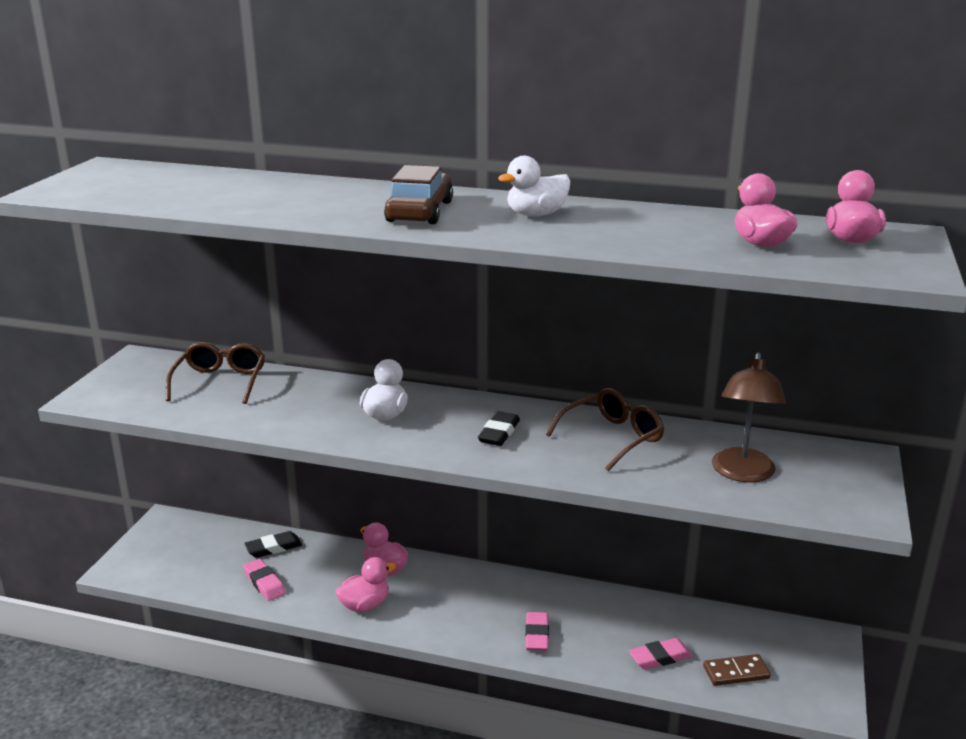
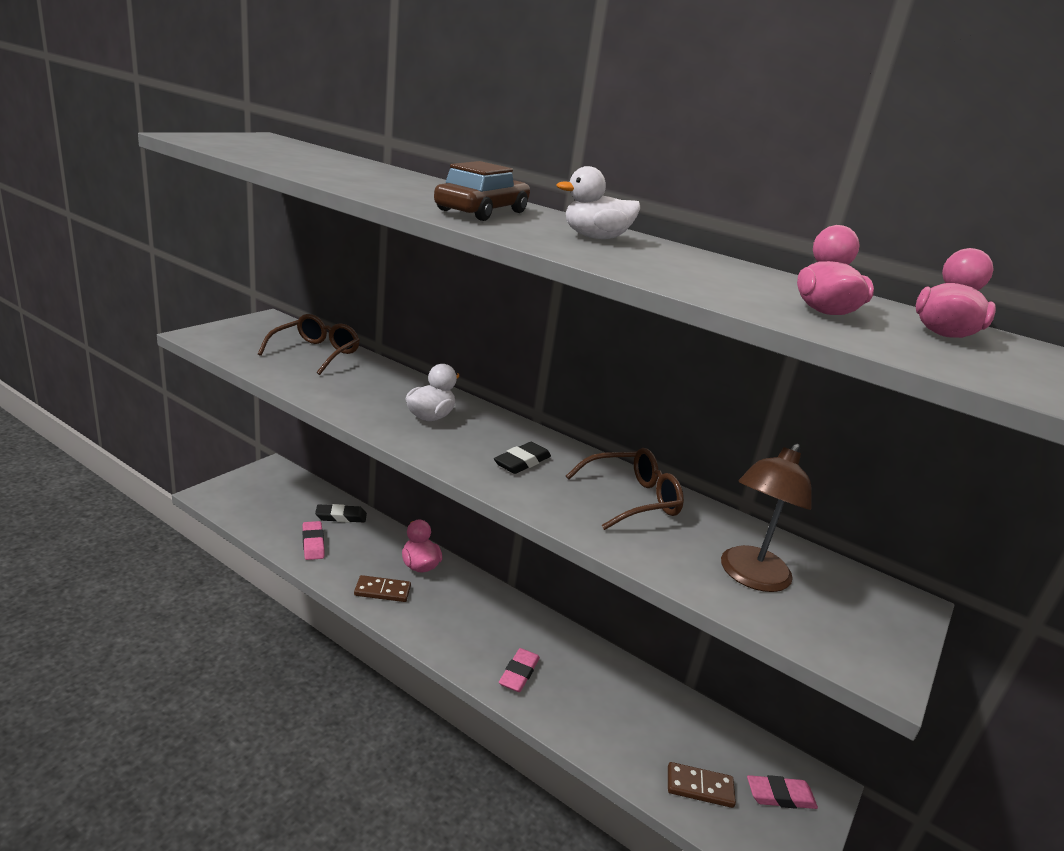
camera: 15 degrees right, 0 degrees up
pink duck [335,557,396,612] -> brown domino [354,575,411,602]
pink eraser [629,638,693,669] -> pink eraser moved to [747,775,818,809]

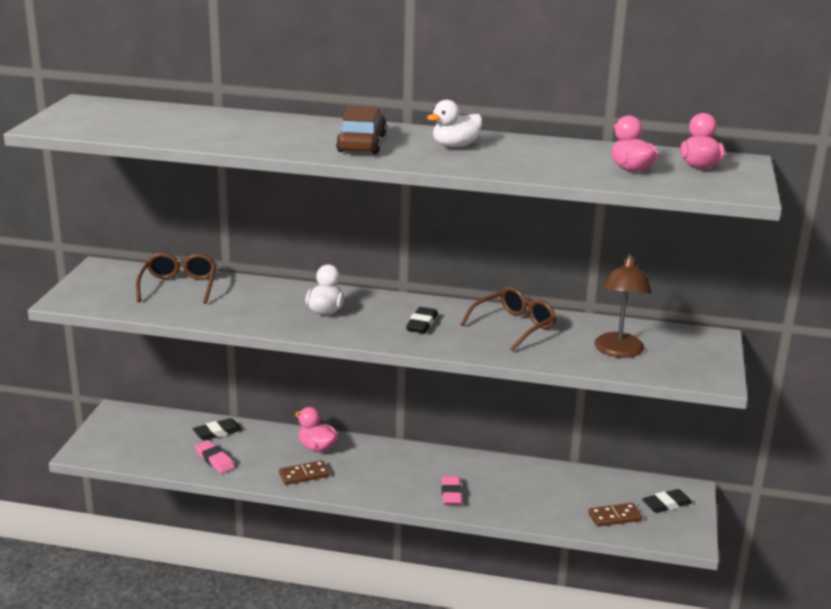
camera: 20 degrees left, 0 degrees up
pink eraser [747,775,818,809] -> black eraser [642,489,692,513]

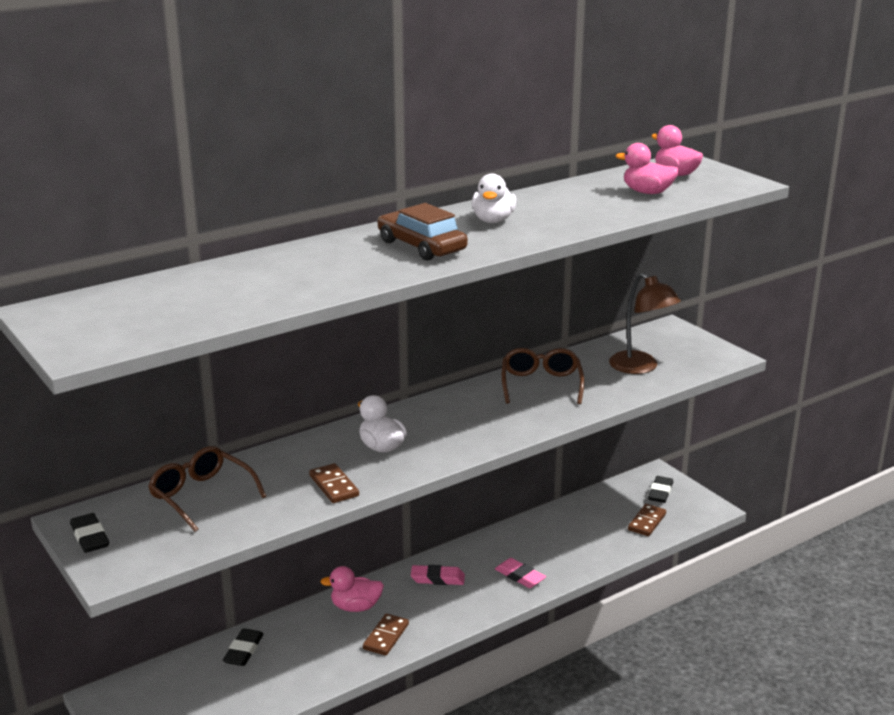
camera: 45 degrees left, 0 degrees up
pink eraser [195,440,235,473] -> pink eraser moved to [411,565,465,585]
black eraser [406,307,438,334] -> black eraser moved to [70,513,109,553]
none -> brown domino [309,463,359,503]

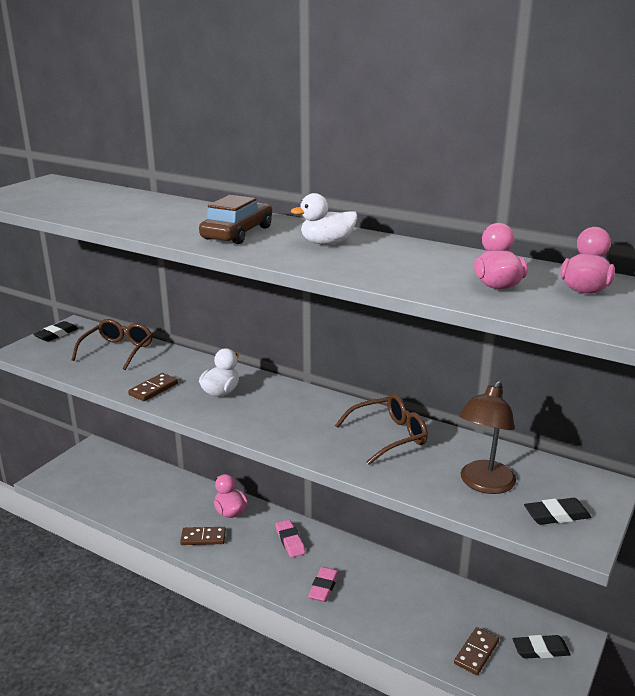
camera: 65 degrees right, 0 degrees up
black eraser [223,628,264,666] -> black eraser moved to [524,498,591,525]
brown domino [628,504,666,536] -> brown domino turned 60 degrees counterclockwise [454,627,499,675]

